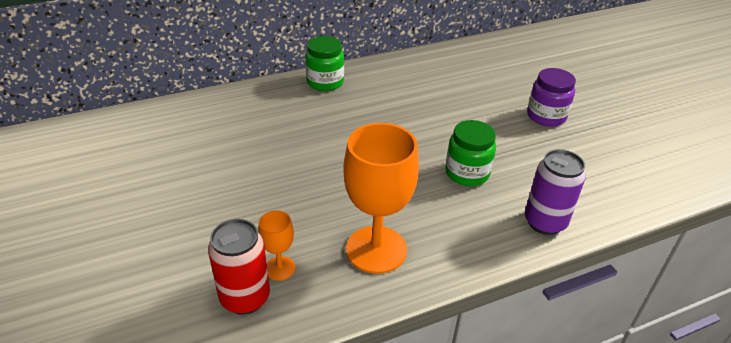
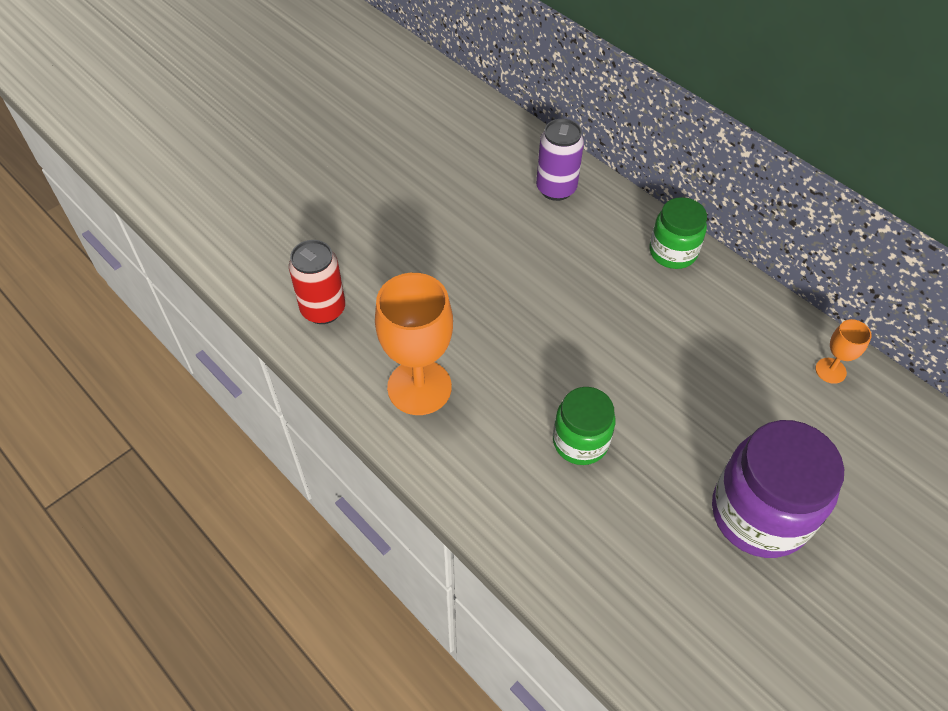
camera: 70 degrees right, 15 degrees up
orange goblet [258,210,295,281] -> orange goblet moved to [815,319,872,384]
purple can [525,149,586,235] -> purple can moved to [536,119,584,201]
purple jar [527,68,576,127] -> purple jar [712,420,844,558], size x1.67

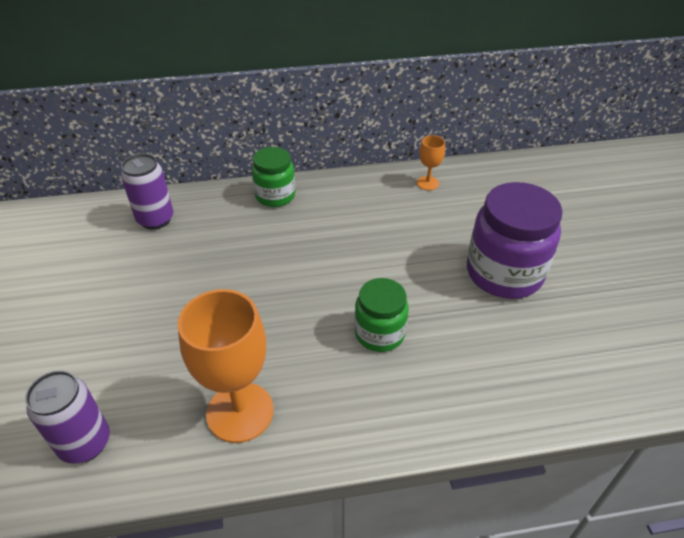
camera: 55 degrees left, 10 degrees down
red can [289,240,345,324] -> purple can [25,370,110,464]

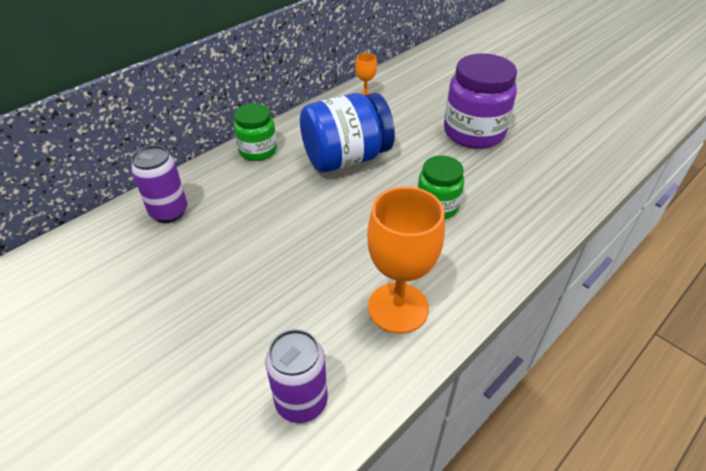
camera: 35 degrees left, 0 degrees up
none -> blue jar [300,93,395,173]

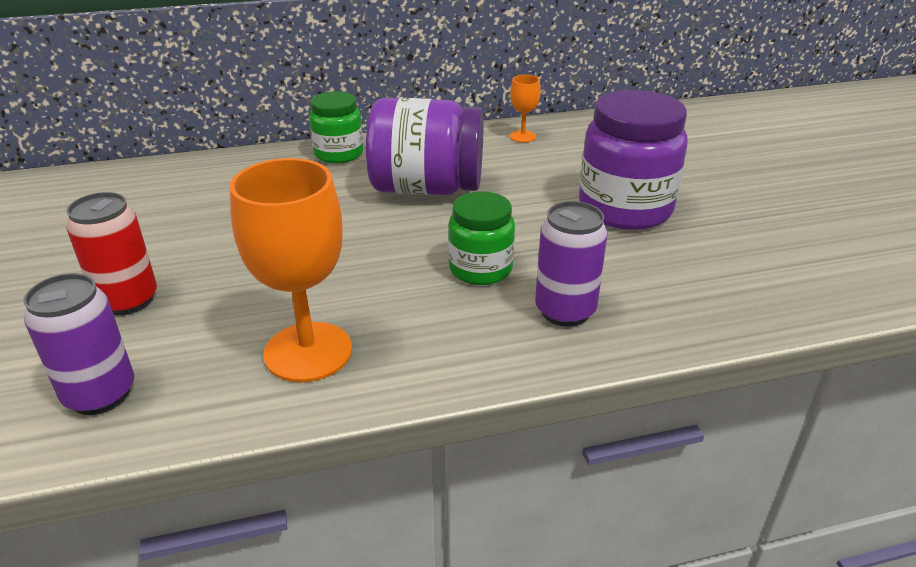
camera: 30 degrees right, 10 degrees down
purple can [131,145,187,223] -> purple can moved to [535,201,607,327]
blue jar [300,93,395,173] -> purple jar [366,98,484,195]
none -> red can [67,192,157,315]

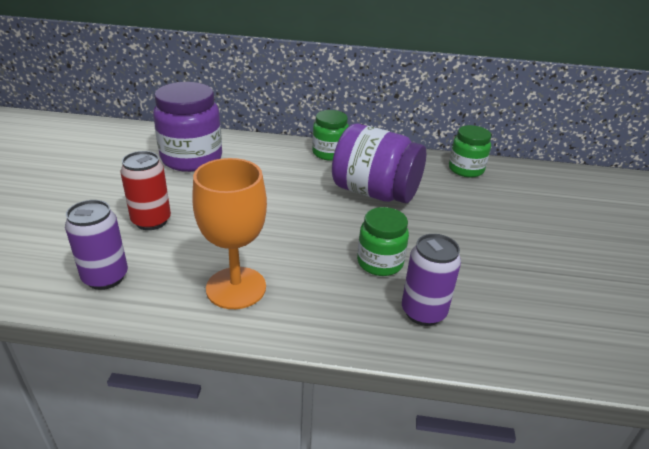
camera: 20 degrees right, 0 degrees up
orange goblet [510,75,541,143] -> green jar [449,125,491,177]
purple jar [579,90,688,230] -> purple jar moved to [153,82,222,172]

